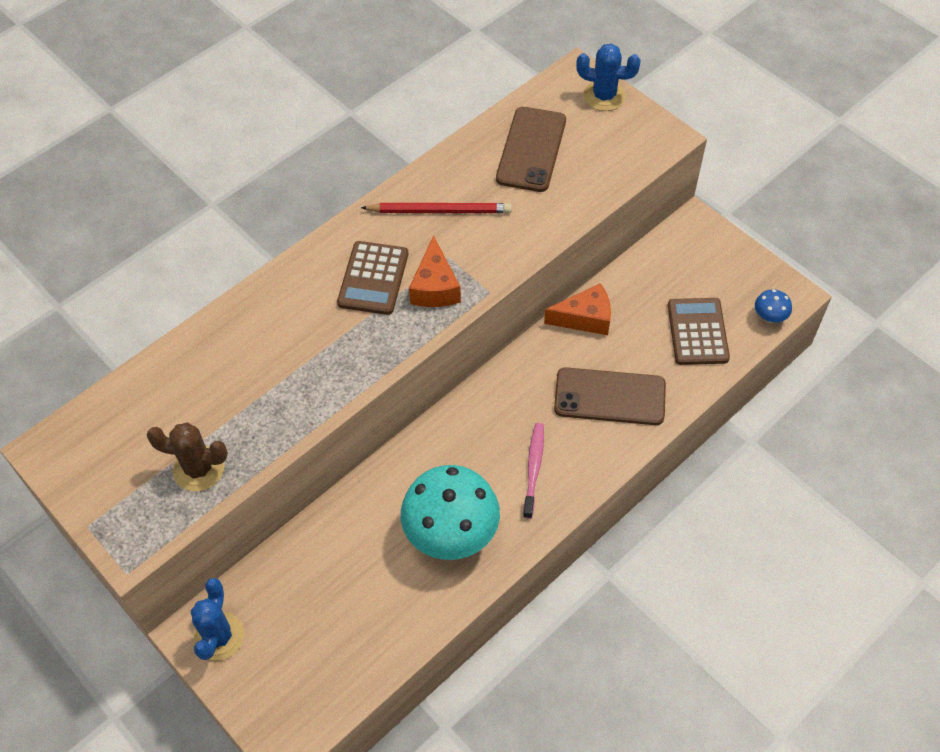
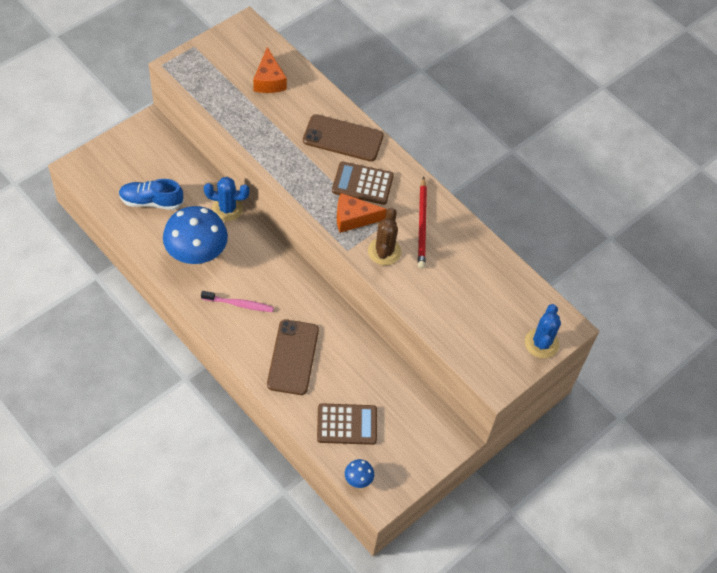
camera: 85 degrees right, 0 degrees up
brown cactus [147,422,228,491] -> brown cactus moved to [368,207,401,265]
blue cactus [191,578,244,661] -> blue cactus moved to [204,177,250,221]
turquoise mushroom [401,465,500,560] -> blue mushroom [163,206,228,264]
brown phone [496,107,566,192] -> brown phone moved to [303,114,384,161]
orange cheese [544,283,611,335] -> orange cheese moved to [253,47,287,93]
none -> blue shoe [119,179,184,210]

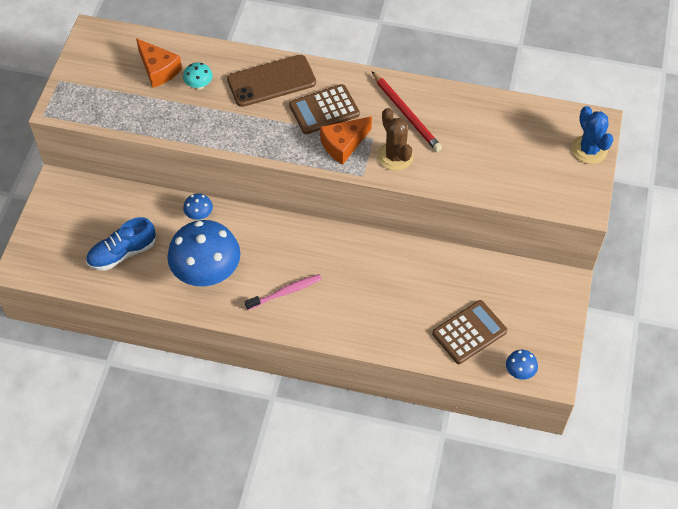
camera: 30 degrees left, 0 degrees up
blue cactus [204,177,250,221] -> blue mushroom [183,193,213,220]
brown phone [267,320,319,395] -> none
none -> turquoise mushroom [183,62,213,90]

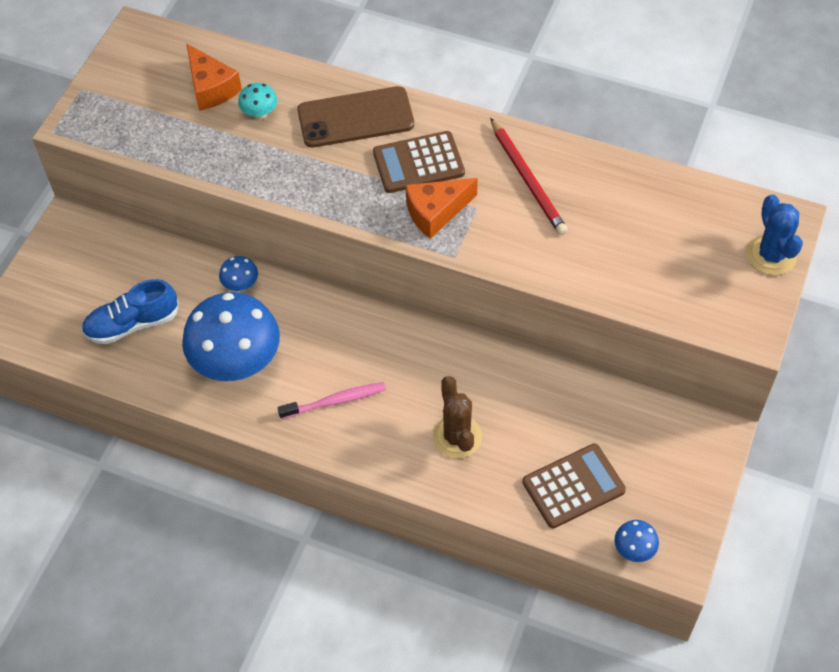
camera: 10 degrees right, 0 degrees up
brown cactus [377,108,414,171] -> brown cactus moved to [432,376,482,459]

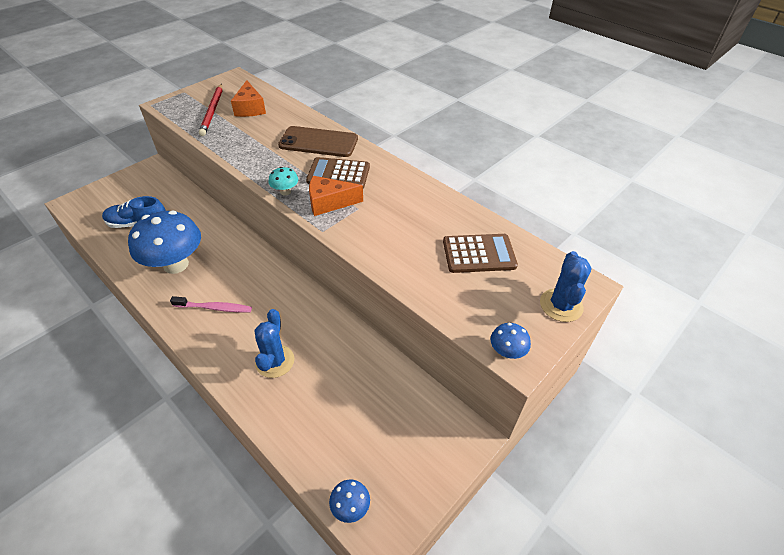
camera: 20 degrees right, 10 degrees down
blue mushroom [219,256,258,291] -> blue mushroom moved to [491,323,531,359]
turquoise mushroom [238,83,277,120] -> turquoise mushroom moved to [268,167,298,196]
brown cactus [432,376,482,459] -> blue cactus [255,309,294,378]
red pencil [490,118,568,235] -> red pencil moved to [199,84,222,136]
brown calculator [523,444,626,528] -> brown calculator moved to [443,234,518,273]

